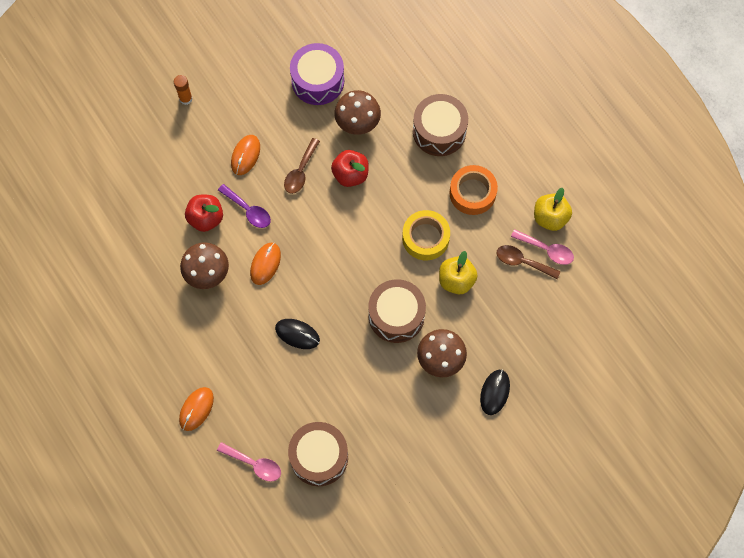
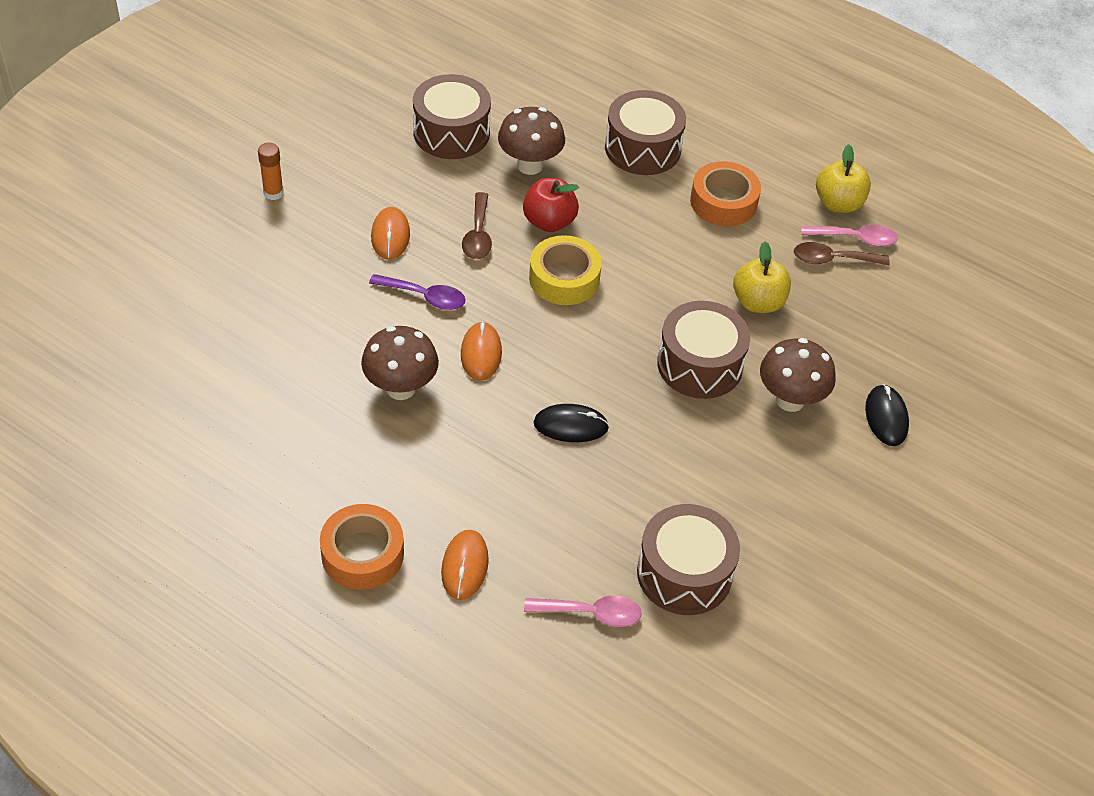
camera: 25 degrees left, 20 degrees down
red apple [185,195,223,232] -> none
purple drum [290,43,344,105] -> brown drum [413,74,491,159]
yellow tape [402,210,450,261] -> yellow tape moved to [529,235,602,305]
none -> orange tape [320,504,404,590]

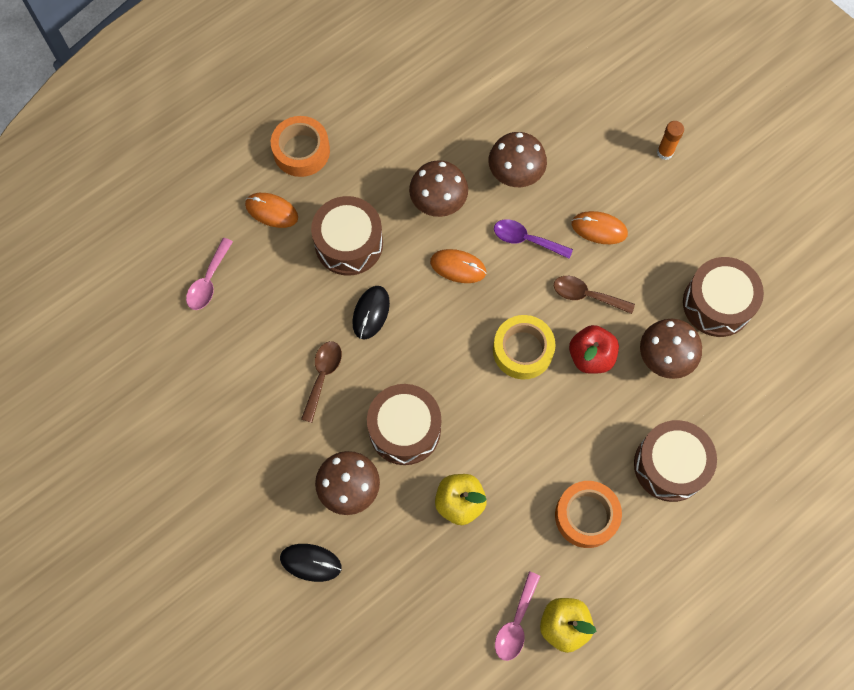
camera: 110 degrees right, 20 degrees up
purple spoon [369,274,466,310] -> purple spoon turned 75 degrees clockwise [494,219,573,259]
brown drum [637,504,740,615] -> brown drum moved to [311,196,383,276]
brown spoon [794,242,890,265] -> brown spoon moved to [301,341,342,423]
none -> brown mushroom [489,132,547,187]

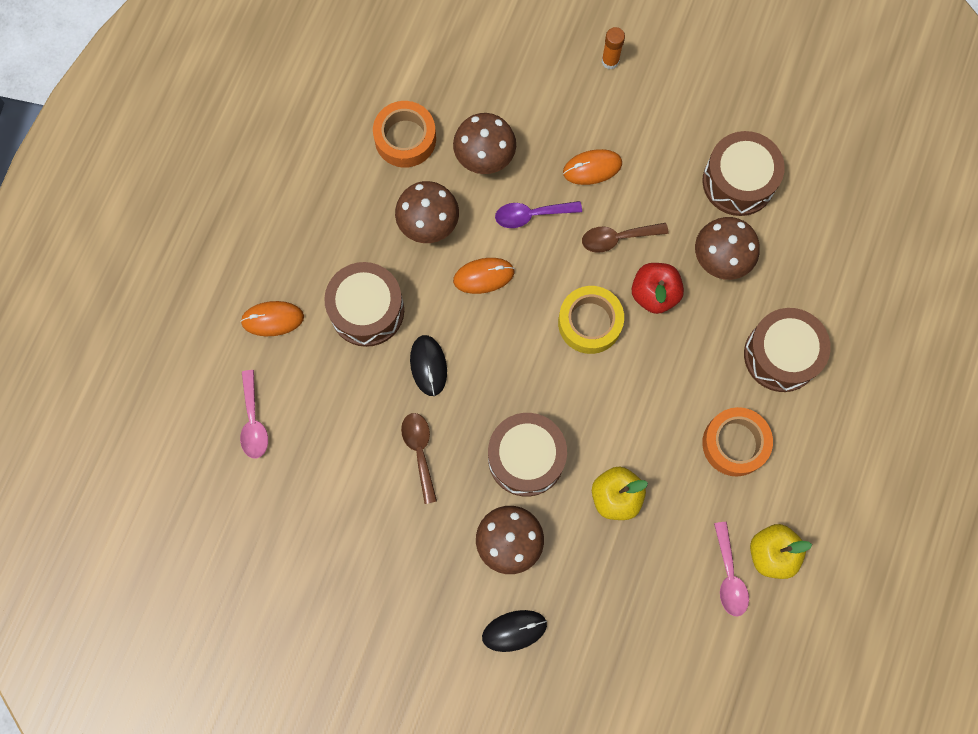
camera: 30 degrees left, 5 degrees up
orange tape [271,116,330,177] -> orange tape moved to [373,101,436,168]

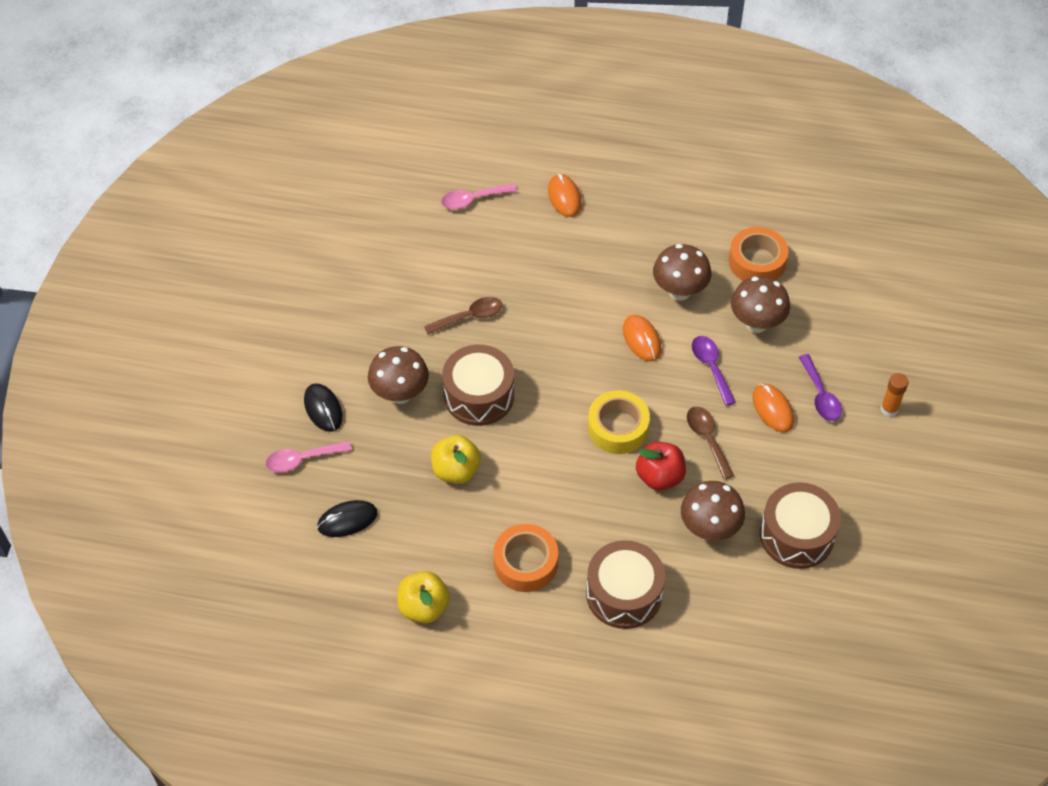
camera: 80 degrees right, 20 degrees down
brown drum [324,262,404,347] -> none
black mouse [410,335,447,396] -> black mouse moved to [317,500,378,537]
pink spoon [714,522,749,616] -> pink spoon moved to [266,441,352,473]
none -> purple spoon [799,354,842,421]

